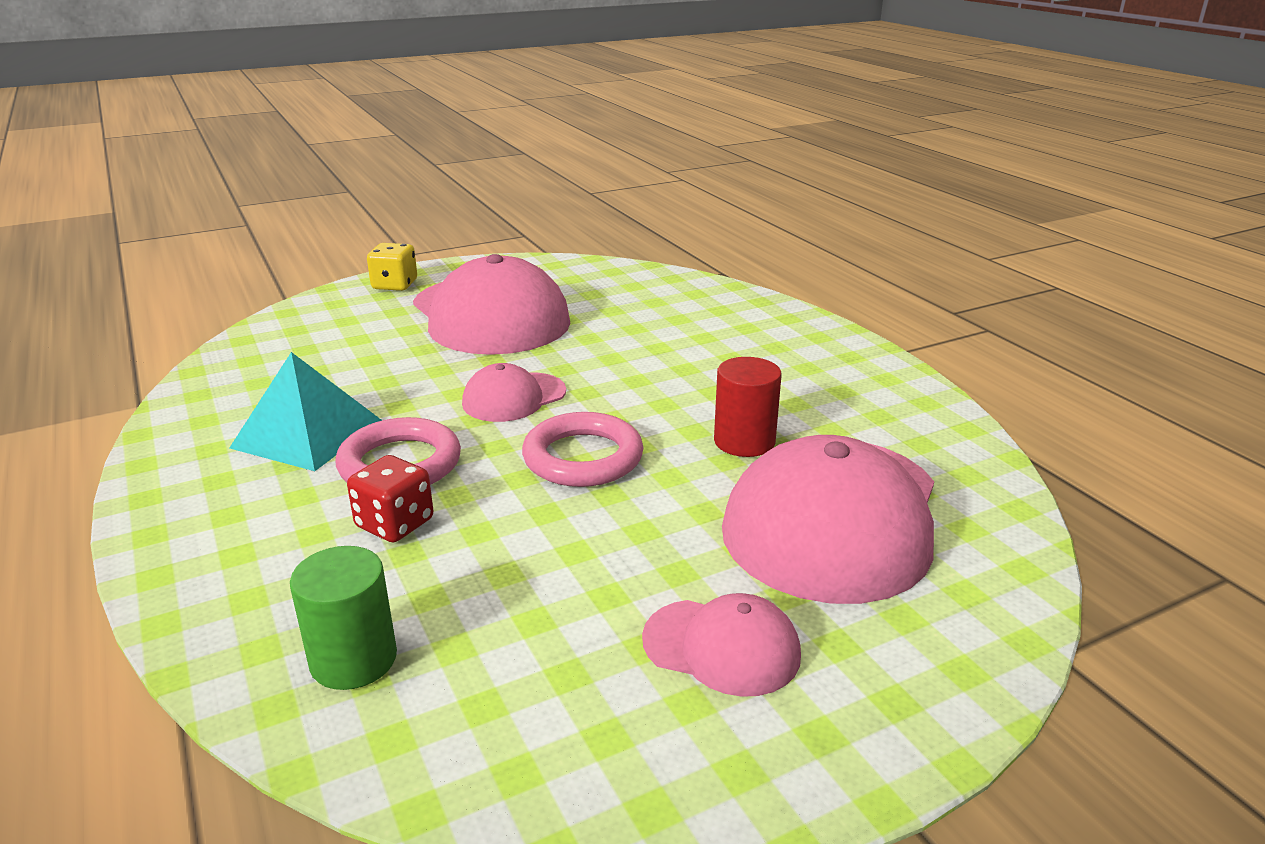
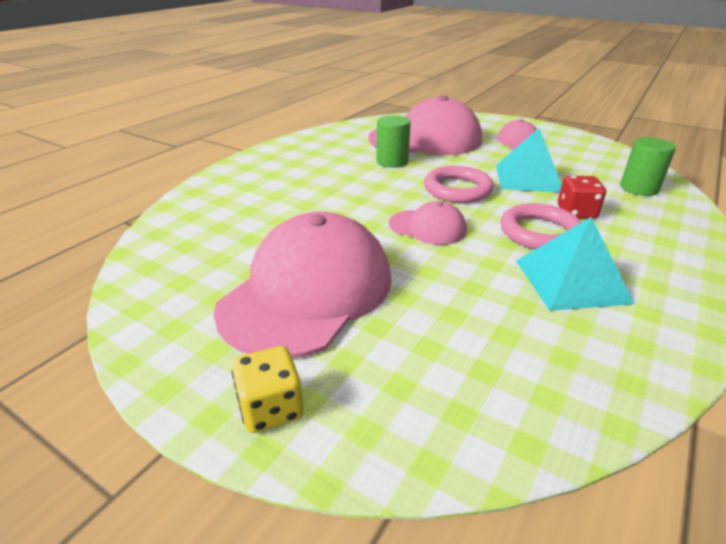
camera: 120 degrees left, 5 degrees up
red cylinder [714,357,782,457] -> green cylinder [376,115,411,168]
none -> turquoise pyramid [496,128,562,193]

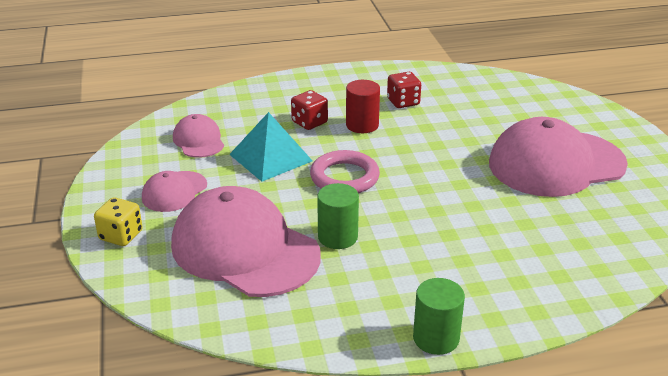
camera: 135 degrees left, 0 degrees up
yellow dice [232,346,304,433] -> yellow dice moved to [94,197,143,246]
pink cap [389,201,467,245] -> pink cap moved to [173,114,224,158]
pink ring [500,203,581,250] -> red cylinder [346,80,380,133]
turquoise pyramid [516,217,634,311] -> red dice [387,72,421,108]
green cylinder [620,137,676,196] -> green cylinder moved to [413,278,465,355]

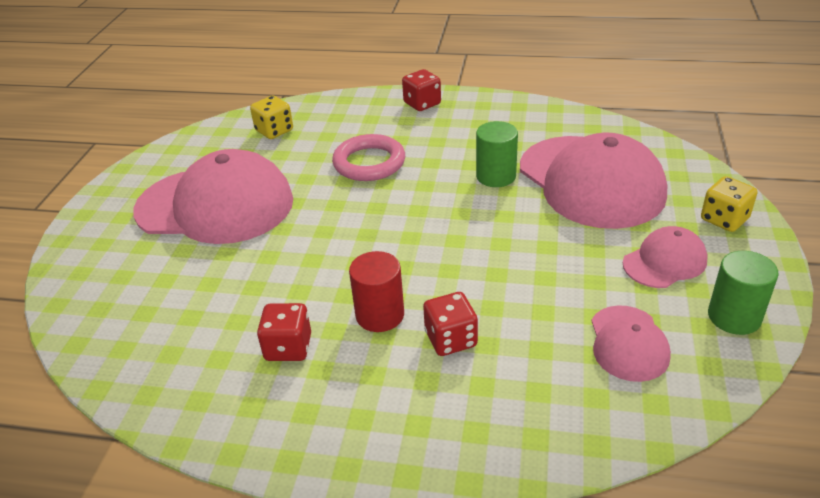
camera: 155 degrees left, 5 degrees up
turquoise pyramid [229,112,312,182] -> none
pink ring [310,150,380,193] -> pink ring moved to [332,134,405,181]
green cylinder [413,278,465,355] -> green cylinder moved to [708,251,779,335]
none -> yellow dice [250,96,293,139]
none -> red dice [402,69,441,111]

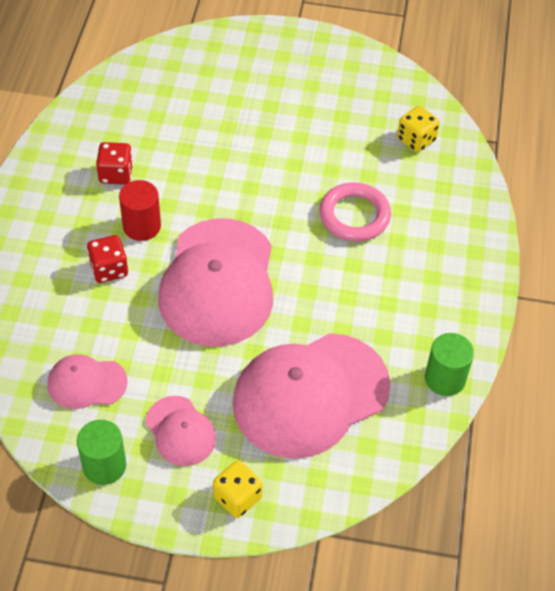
camera: 85 degrees right, 15 degrees up
pink cap [133,149,293,244] -> pink cap moved to [158,218,273,346]
red dice [402,69,441,111] -> none
green cylinder [476,121,518,187] -> green cylinder moved to [425,333,474,396]

